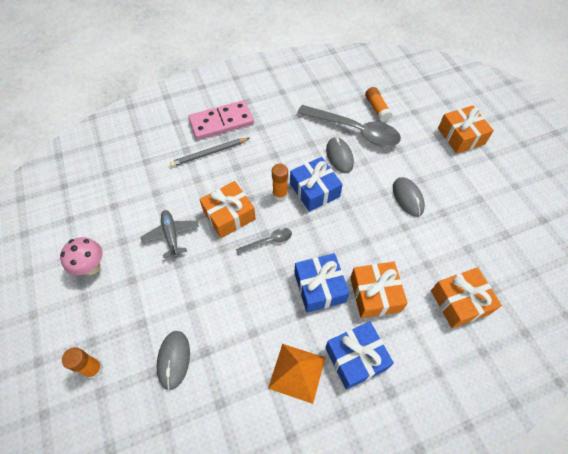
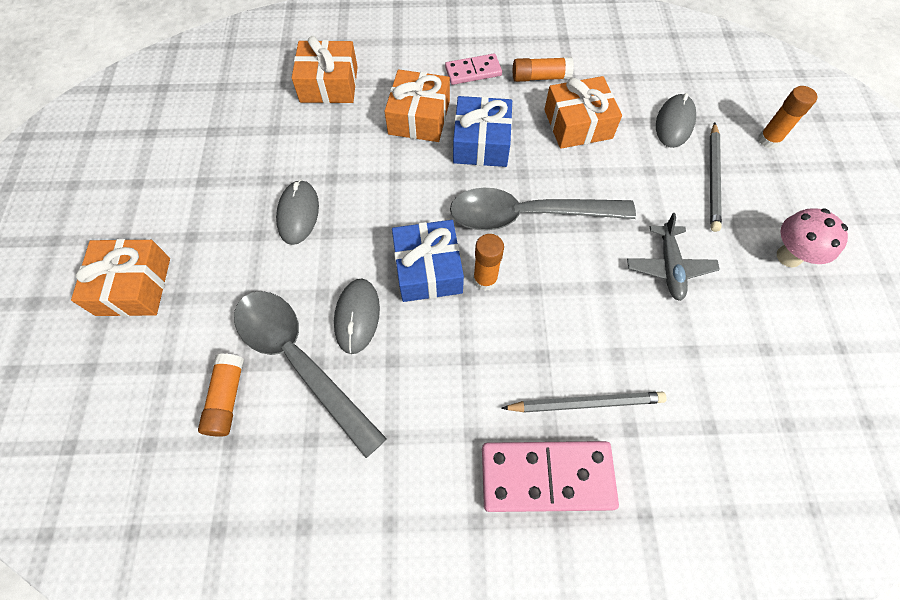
camera: 160 degrees left, 5 degrees up
orange gift [199,181,256,238] -> orange gift moved to [544,76,622,149]
grey spoon [236,228,292,255] -> grey spoon [450,188,636,231], size x2.14
orange pyramid [268,344,325,404] -> orange glue stick [513,57,574,82]
blue gift [325,321,394,390] -> pink domino [445,54,502,85]
none -> grey pencil [710,122,722,232]

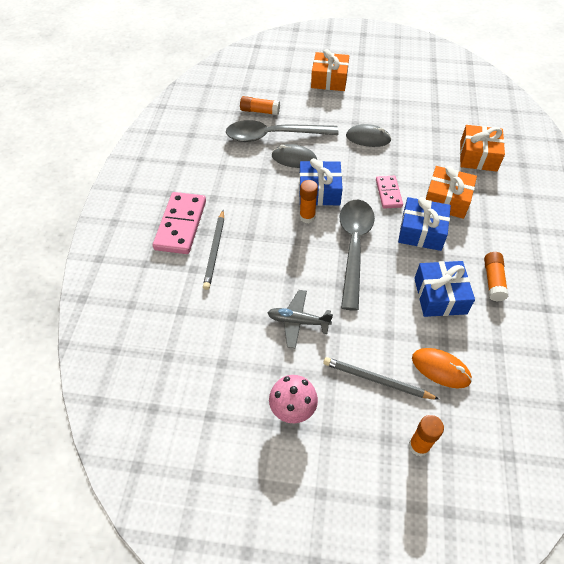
camera: 100 degrees right, 10 degrees down
grey spoon [234,291,387,458] -> grey spoon turned 150 degrees counterclockwise [226,120,339,142]
pink domino [445,54,502,85] -> pink domino moved to [376,176,403,209]
orange gift [544,76,622,149] -> blue gift [414,261,475,317]
grey mouse [656,93,696,148] -> orange mouse [412,348,472,388]

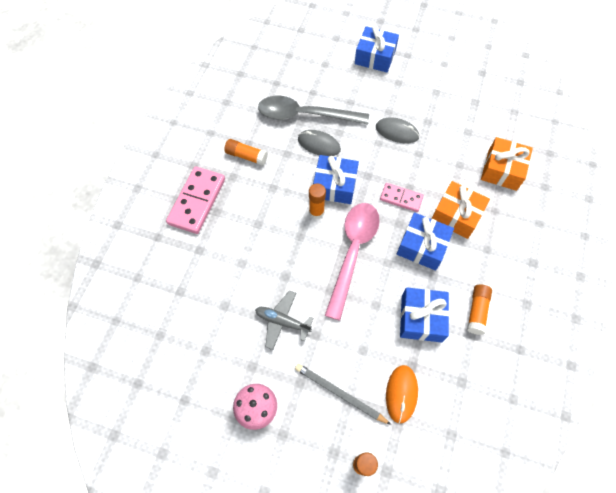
camera: 10 degrees right, 10 degrees up
grey pencil [203,210,224,290] -> none
orange glue stick [240,96,280,115] -> orange glue stick moved to [224,139,268,166]
orange gift [311,49,349,91] -> blue gift [355,26,399,73]
grey spoon [340,200,375,311] -> pink spoon [325,203,380,320]
pink domino [376,176,403,209] -> pink domino turned 75 degrees counterclockwise [380,183,424,212]
orange mouse [412,348,472,388] -> orange mouse turned 60 degrees clockwise [386,365,418,423]

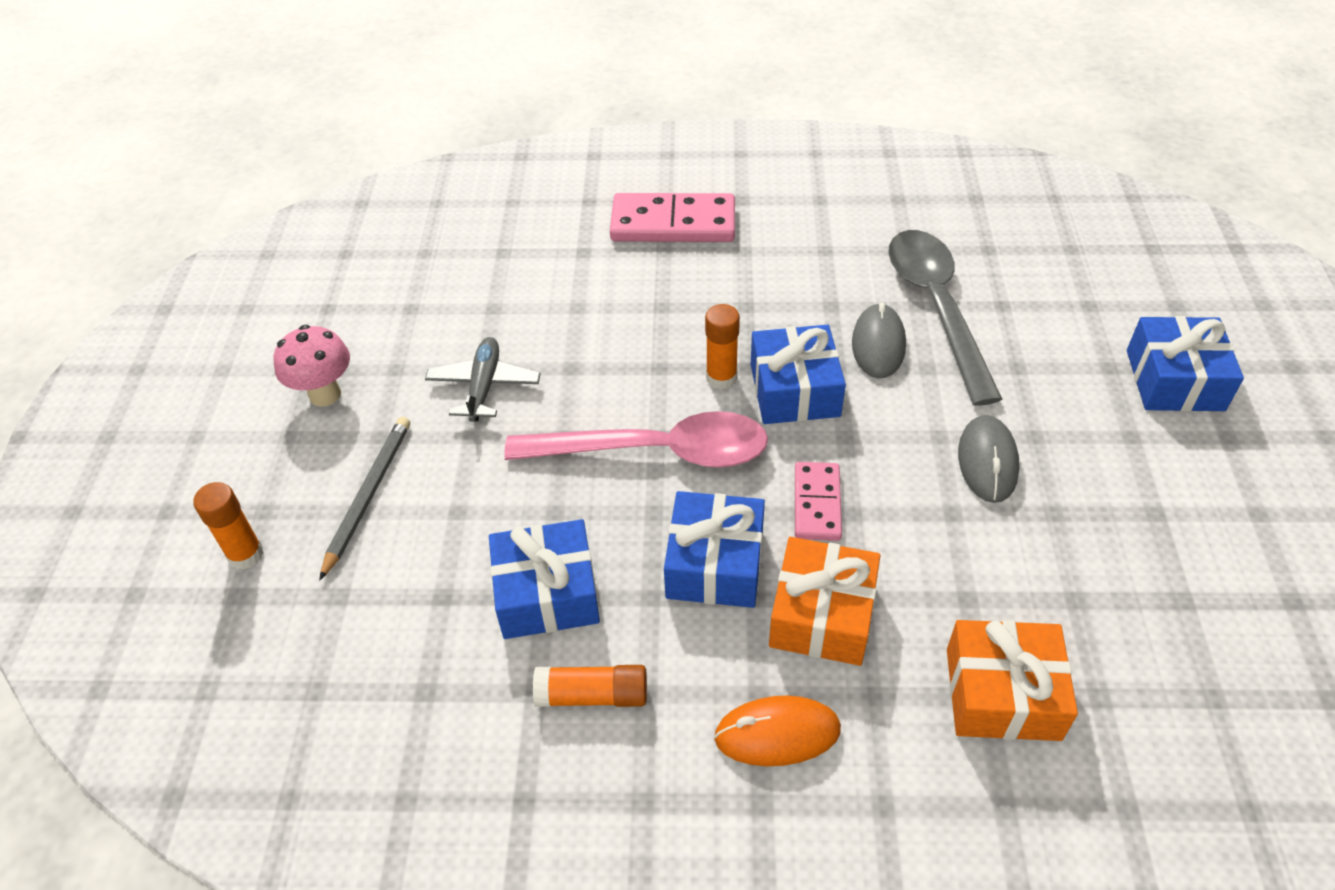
camera: 75 degrees right, 15 degrees down
orange glue stick [224,139,268,166] -> none
orange mouse [386,365,418,423] -> orange mouse moved to [714,696,841,766]

